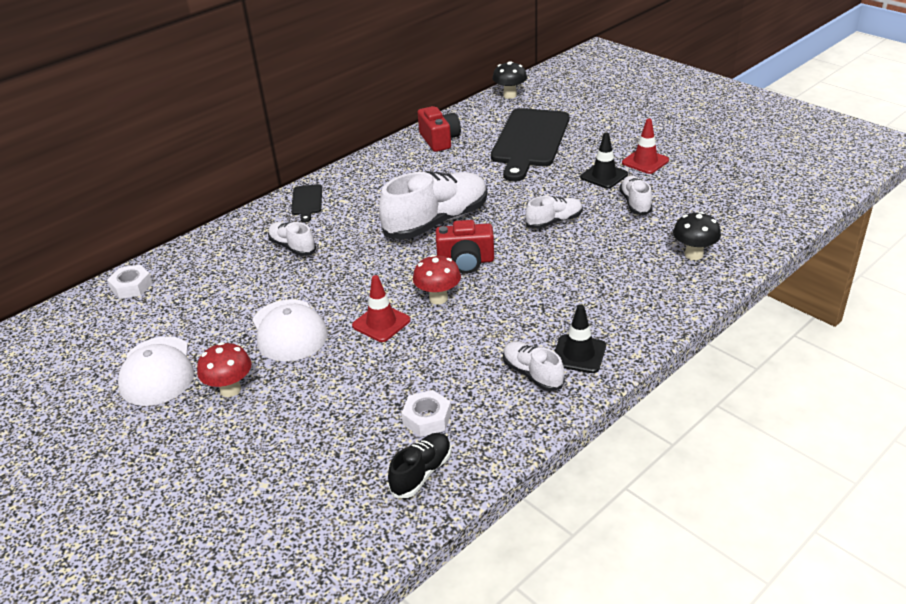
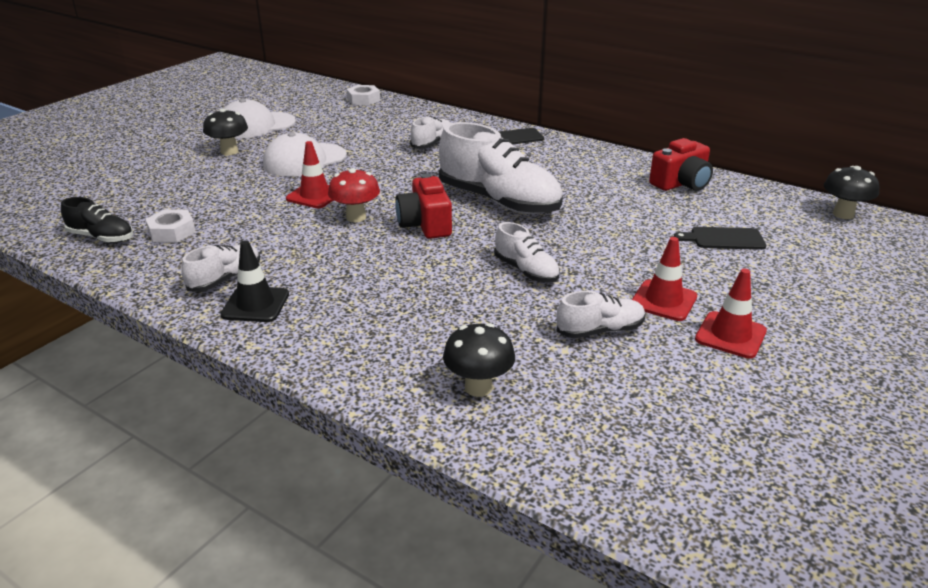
camera: 75 degrees right, 5 degrees down
red mushroom [197,342,251,397] -> black mushroom [203,108,248,155]
black cutting board [491,108,569,182] -> black cutting board [674,227,766,250], size x0.44
black traffic cone [580,132,628,189] -> red traffic cone [632,237,697,321]

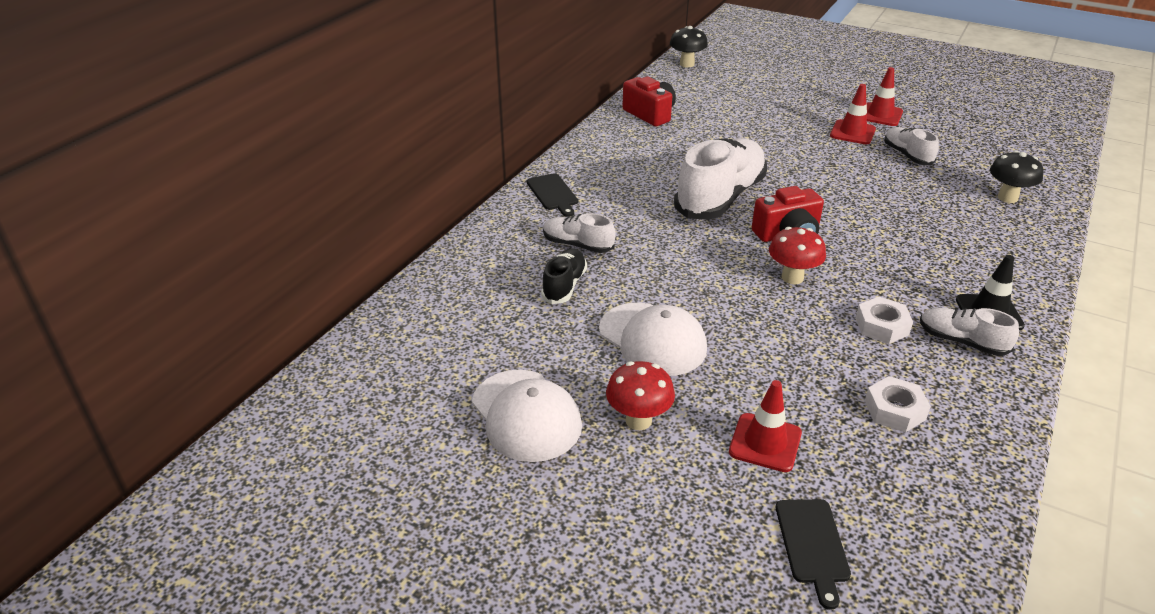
camera: 95 degrees left, 5 degrees up
black shoe [61,197,133,243] -> black shoe moved to [541,249,587,304]
black mushroom [203,108,248,155] -> red mushroom [606,361,675,430]
red traffic cone [286,141,333,208] -> red traffic cone moved to [729,380,802,472]
white nut [347,85,380,105] -> white nut moved to [856,297,913,344]
white shoe [494,222,560,283] -> none
black cutting board [674,227,766,250] -> black cutting board moved to [776,499,851,610]

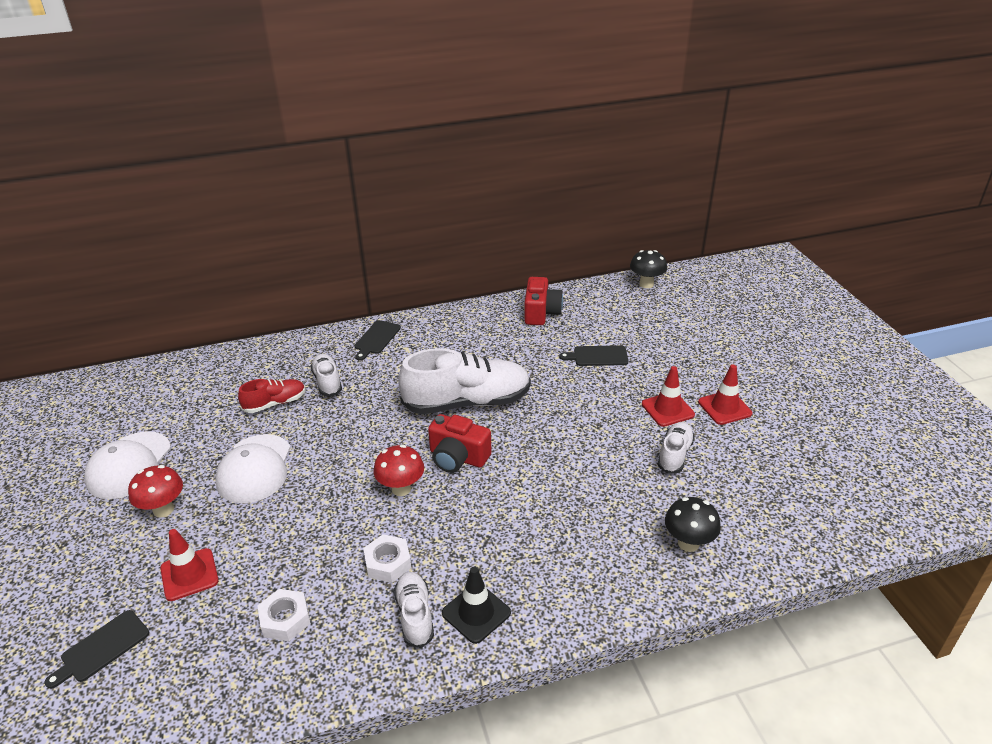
camera: 45 degrees right, 0 degrees up
black shoe [541,249,587,304] -> red shoe [238,379,306,413]
none -> black cutting board [559,345,628,366]

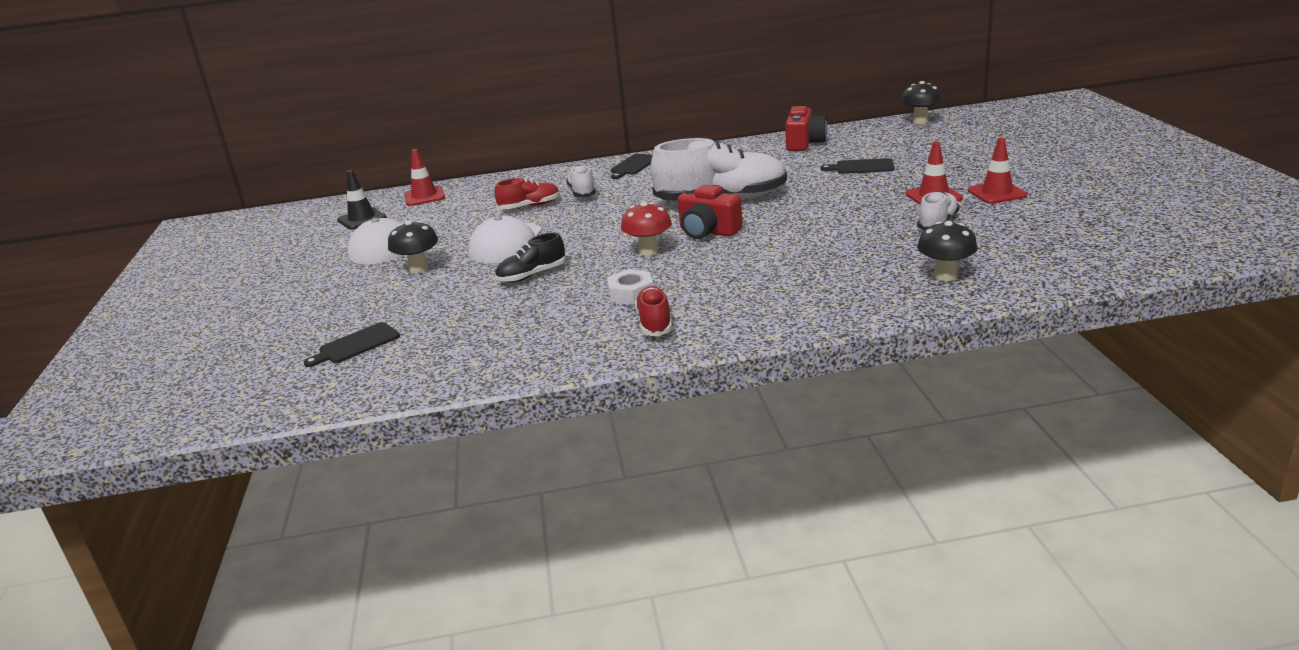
camera: 10 degrees right, 10 degrees down
red mushroom [128,465,183,518] -> black mushroom [388,221,438,273]
red traffic cone [160,529,219,601] -> red traffic cone moved to [404,149,445,206]
white nut [257,589,310,641] -> none
white shoe [394,572,434,648] -> red shoe [635,286,672,336]
black traffic cone [442,567,511,644] -> black traffic cone moved to [337,170,387,230]
none -> black shoe [495,233,565,283]

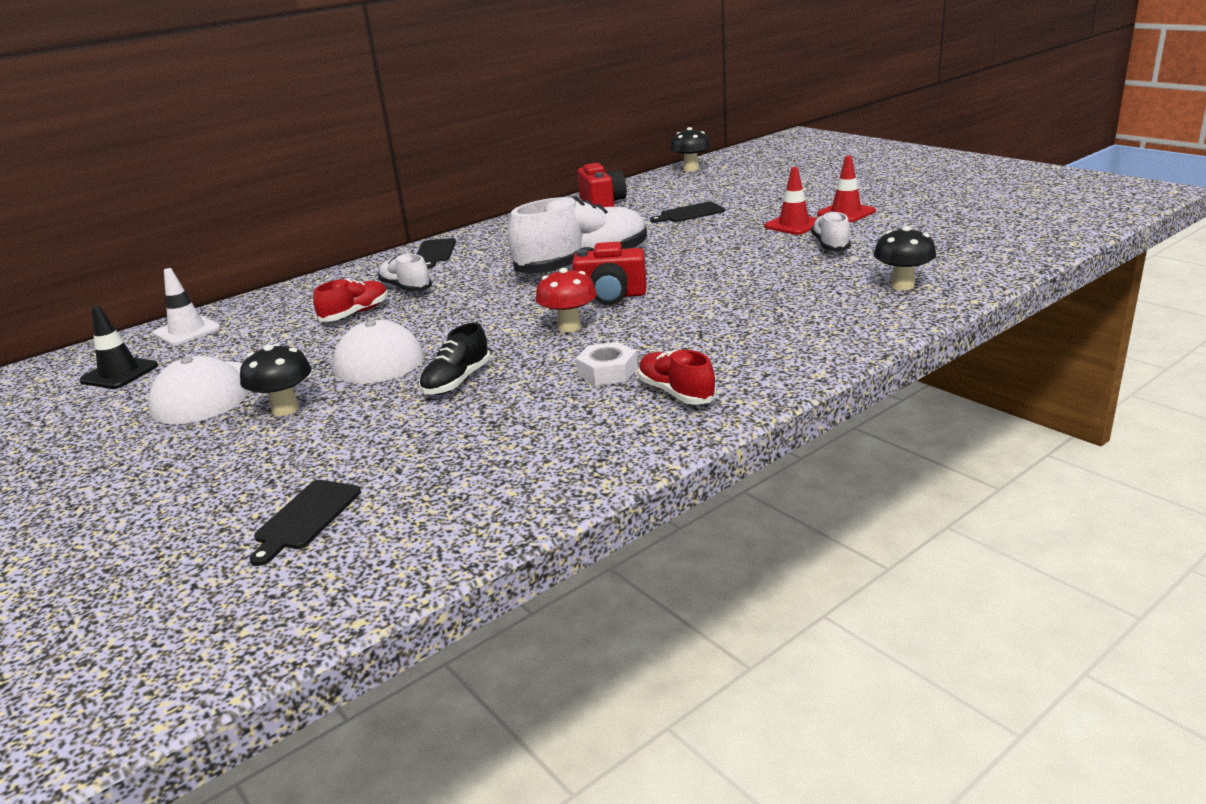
camera: 30 degrees left, 0 degrees up
red traffic cone [404,149,445,206] -> white traffic cone [153,268,221,345]

